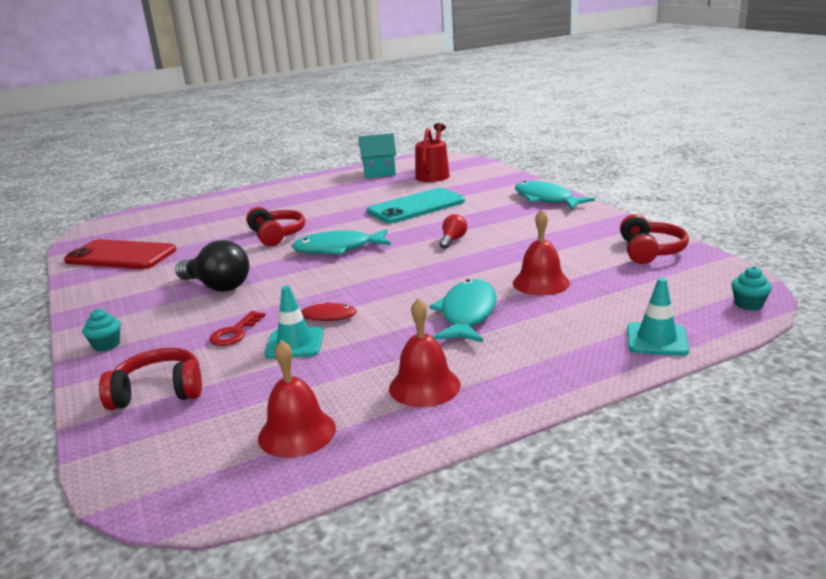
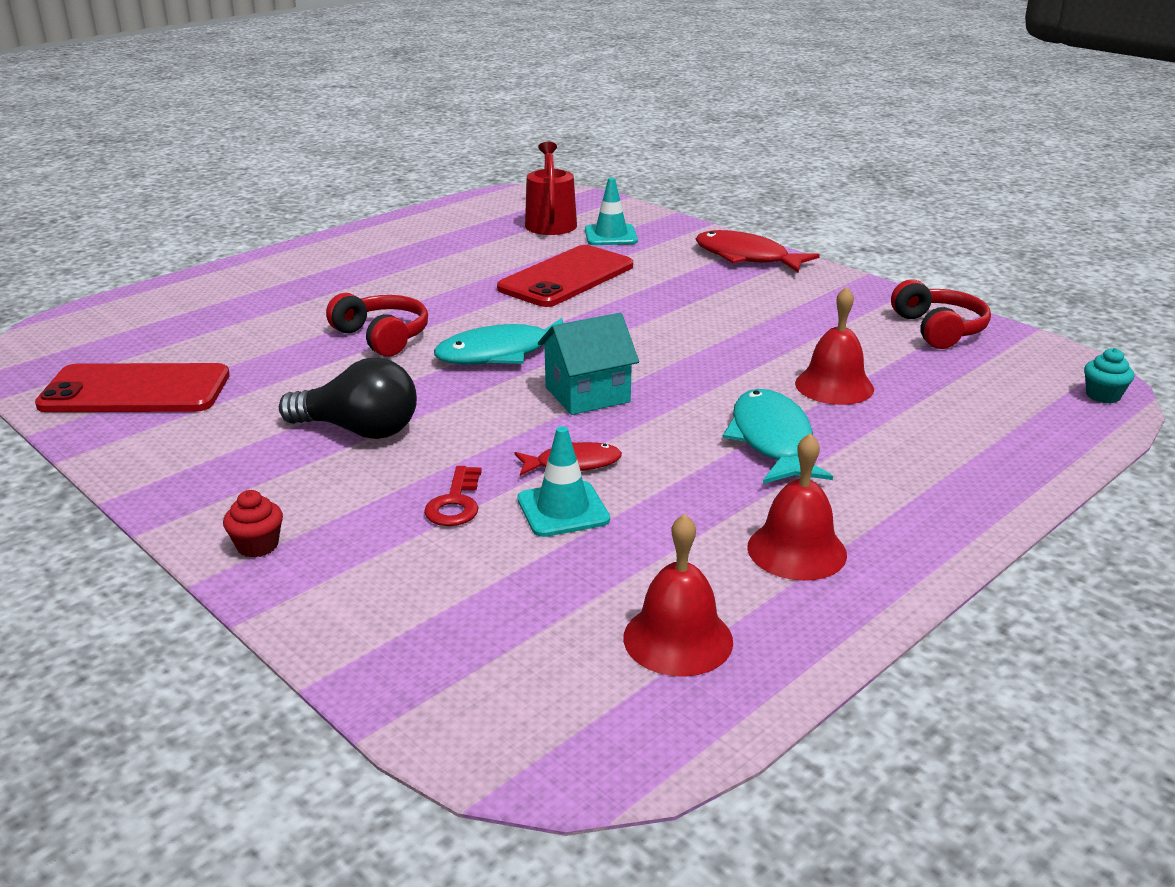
camera: 20 degrees left, 5 degrees up
turquoise cupcake [82,309,121,352] -> red cupcake [223,490,283,558]
red headphones [99,348,202,410] -> none
turquoise house [359,133,396,178] -> turquoise house moved to [538,313,639,415]
turquoise phone [367,188,465,223] -> red phone [497,245,633,307]
red light bulb [439,214,467,249] -> none
turquoise fish [515,181,595,210] -> red fish [696,230,820,273]
turquoise traffic cone [627,278,689,356] -> turquoise traffic cone moved to [585,178,638,245]

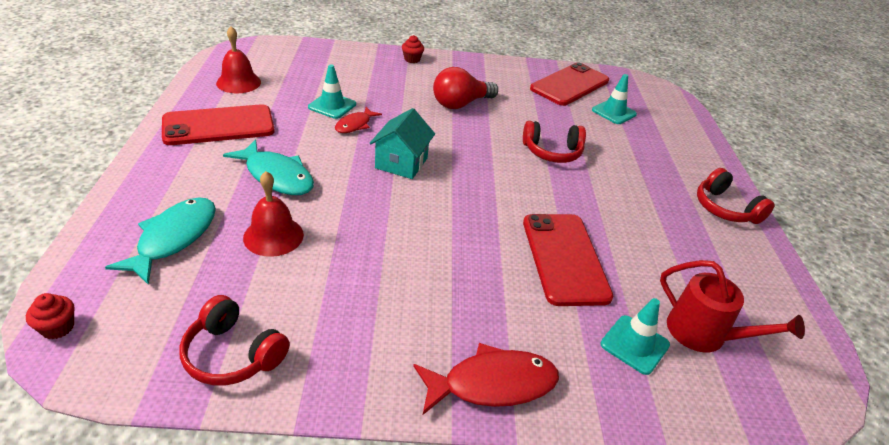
camera: 130 degrees right, 10 degrees up
black light bulb [279,357,417,439] -> red light bulb [433,67,498,109]
red key [424,466,482,526] -> none
turquoise fish [434,318,563,365] -> turquoise fish moved to [105,197,216,285]
red bell [747,433,847,581] -> red phone [162,104,275,145]
turquoise cupcake [1084,348,1134,404] -> red cupcake [26,293,75,339]
none -> turquoise traffic cone [592,74,637,124]
none -> red headphones [697,168,775,224]

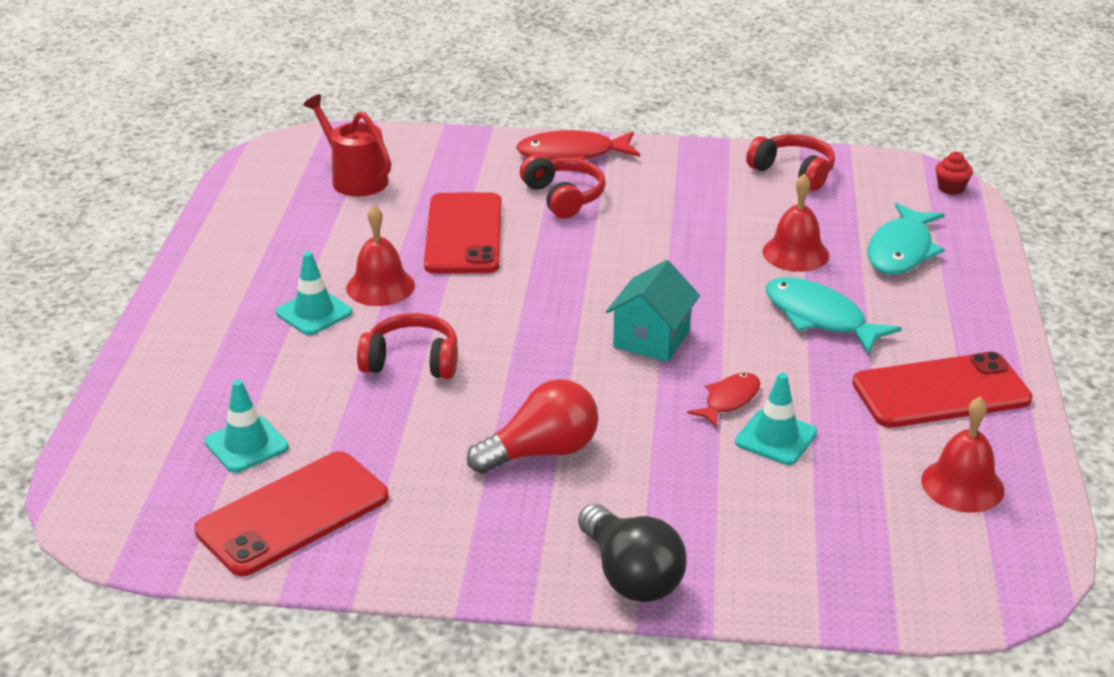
camera: 170 degrees left, 5 degrees down
red cupcake [402,35,424,63] -> black light bulb [578,503,687,602]
turquoise traffic cone [601,298,670,375] -> turquoise traffic cone moved to [276,252,353,335]
red headphones [697,168,775,224] -> red headphones moved to [520,154,606,219]
none -> red bell [346,205,415,306]

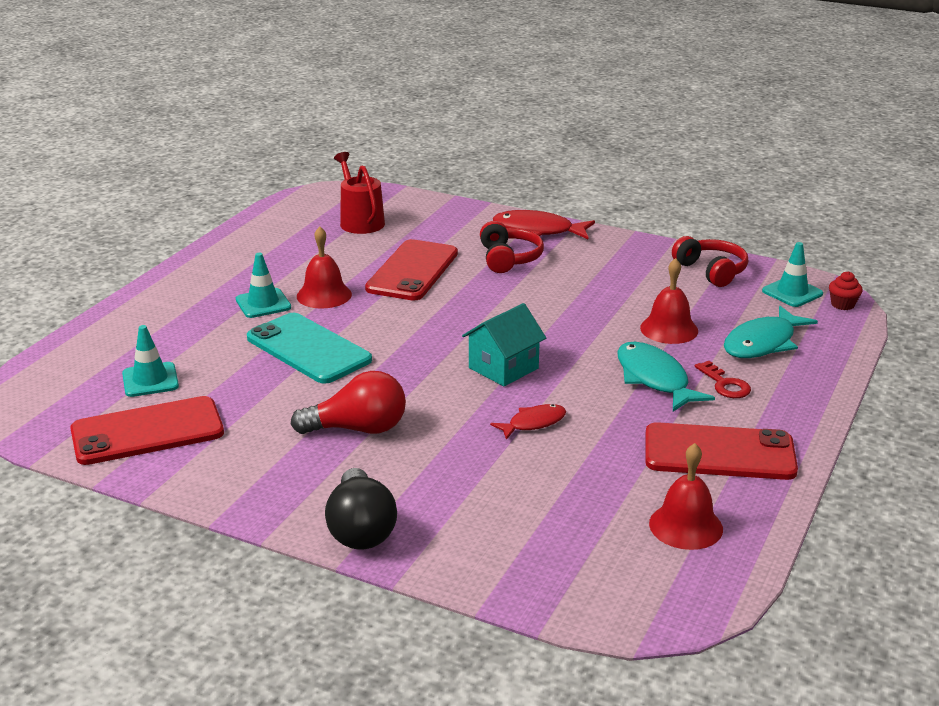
camera: 20 degrees right, 5 degrees down
red headphones [357,313,458,379] -> turquoise phone [247,313,372,384]
turquoise traffic cone [735,373,817,465] -> turquoise traffic cone moved to [762,242,823,307]
none -> red key [695,361,751,398]

